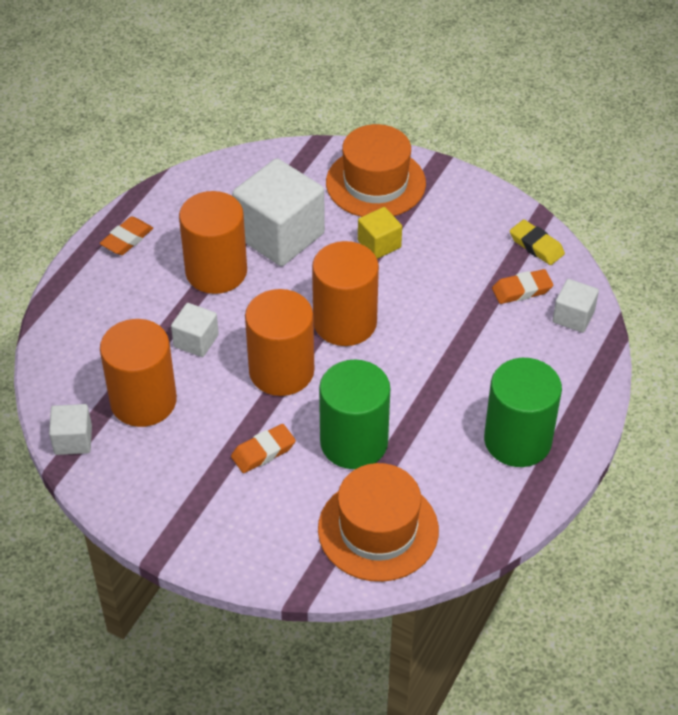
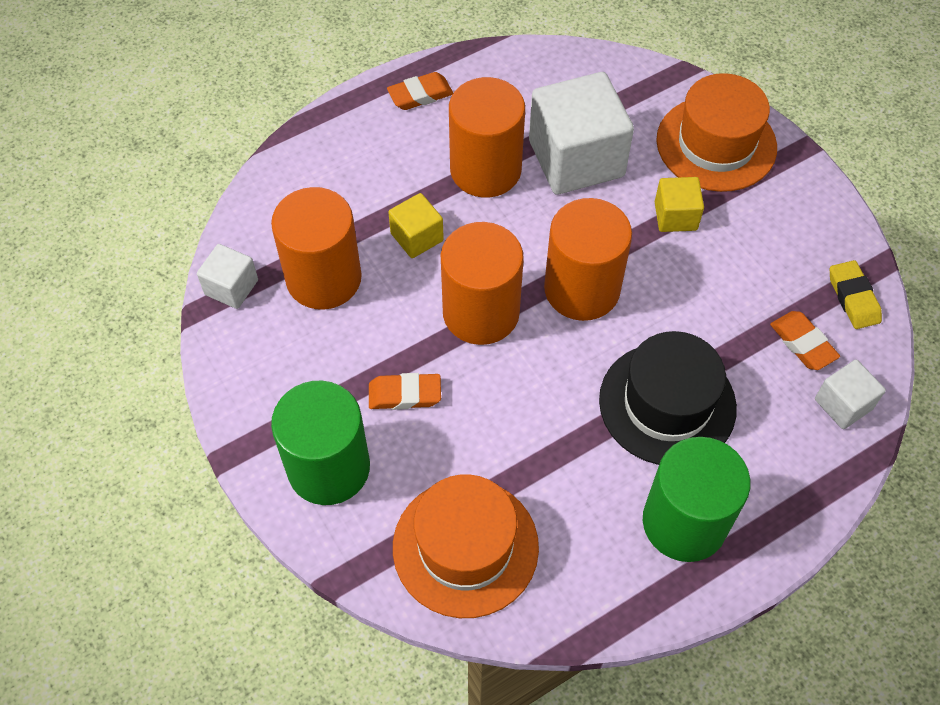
camera: 30 degrees right, 10 degrees up
white cube [171,303,219,357] -> yellow cube [388,193,444,258]
green cylinder [319,360,390,469] -> green cylinder moved to [271,381,370,505]
orange eraser [492,269,553,304] -> orange eraser turned 45 degrees clockwise [770,311,840,370]
none -> black hat [599,331,737,465]

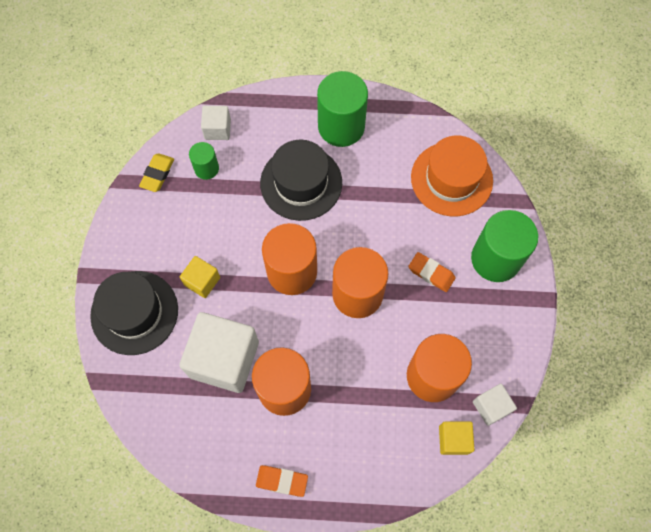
camera: 145 degrees left, 10 degrees up
yellow cube [388,193,444,258] -> yellow cube moved to [439,421,474,455]
orange hat [656,73,777,192] -> black hat [90,271,178,355]
orange eraser [770,311,840,370] -> green cylinder [189,142,219,180]

